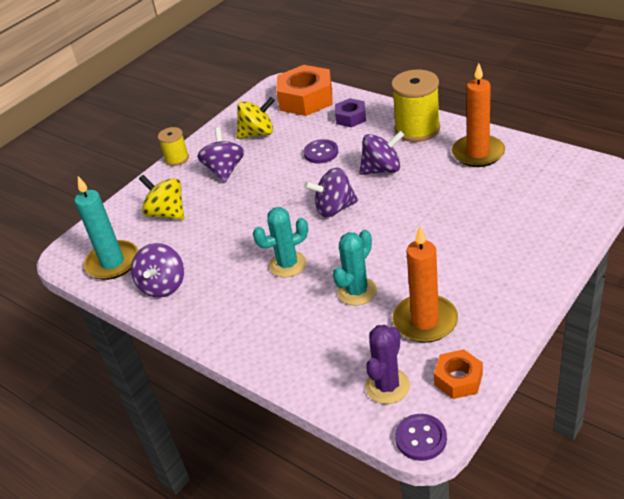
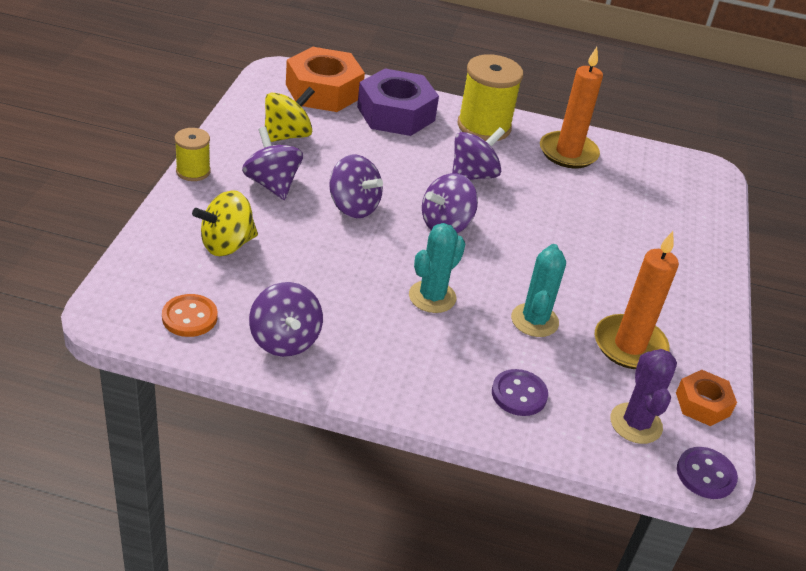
camera: 35 degrees left, 0 degrees up
turquoise candle [75,176,139,280] -> orange button [162,294,218,337]
yellow spinning top [139,175,184,220] -> yellow spinning top turned 45 degrees counterclockwise [192,190,258,256]
purple button [304,139,338,163] -> purple button moved to [492,369,548,416]
purple nut [335,98,366,127] -> purple nut [357,68,439,136], size x1.86
none -> purple spinning top [329,155,383,218]

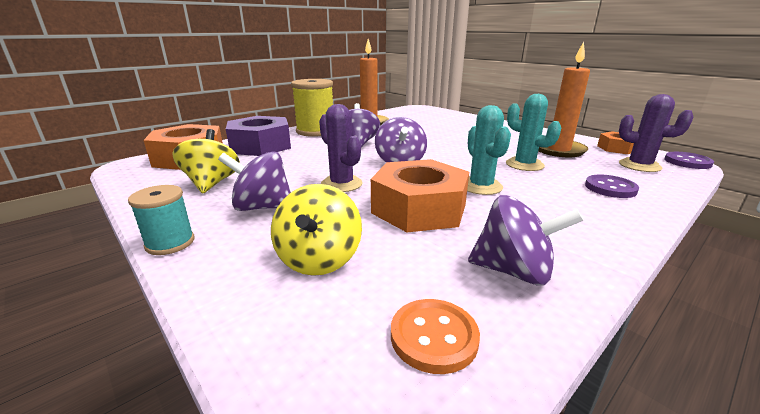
camera: 50 degrees left, 15 degrees down
yellow spool [175,128,211,181] -> turquoise spool [128,185,195,255]
purple spinning top [329,155,383,218] -> purple cactus [319,104,363,192]
none -> orange nut [371,159,469,232]

